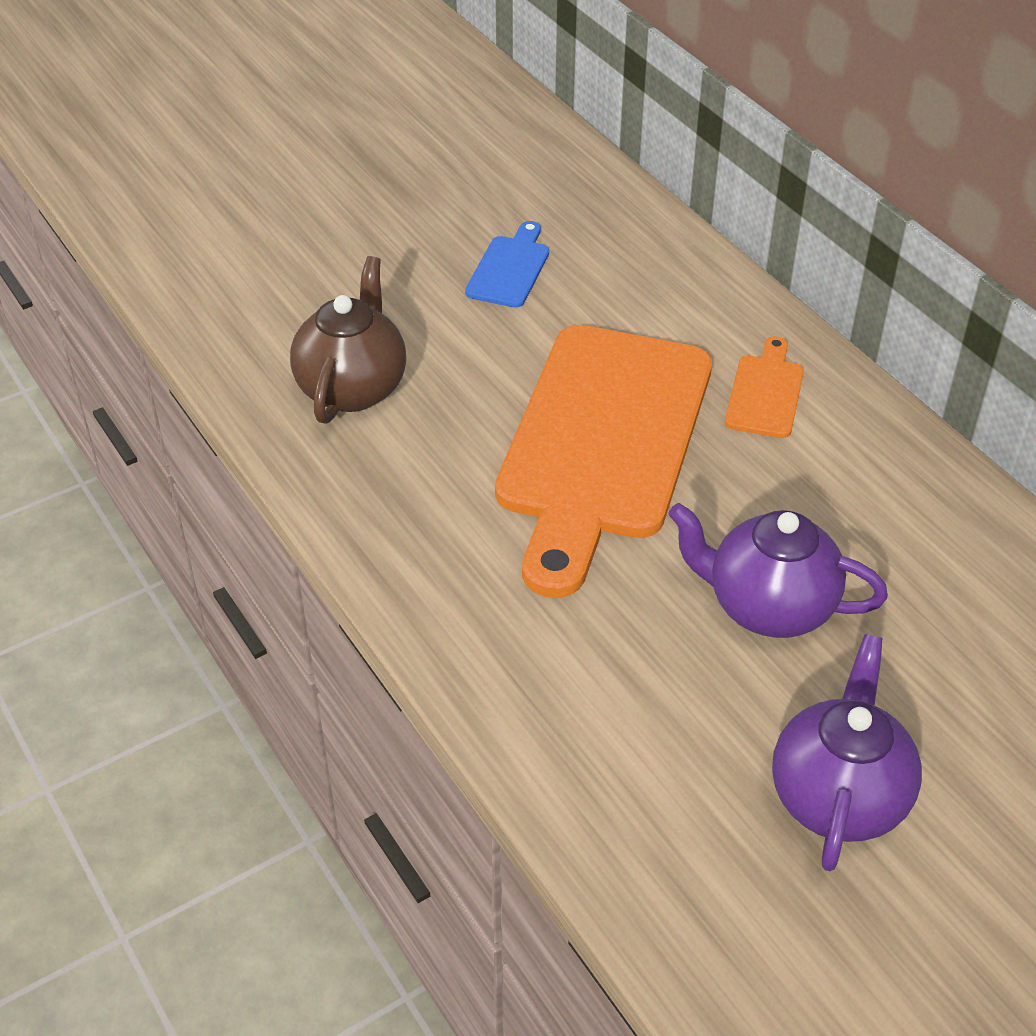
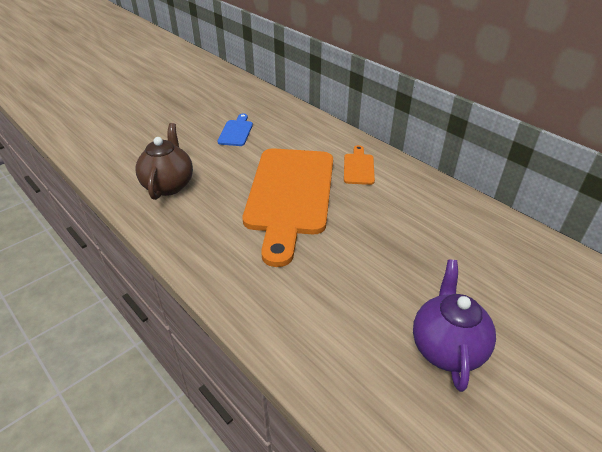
camera: 10 degrees left, 5 degrees down
purple teapot [668,503,888,638] -> none

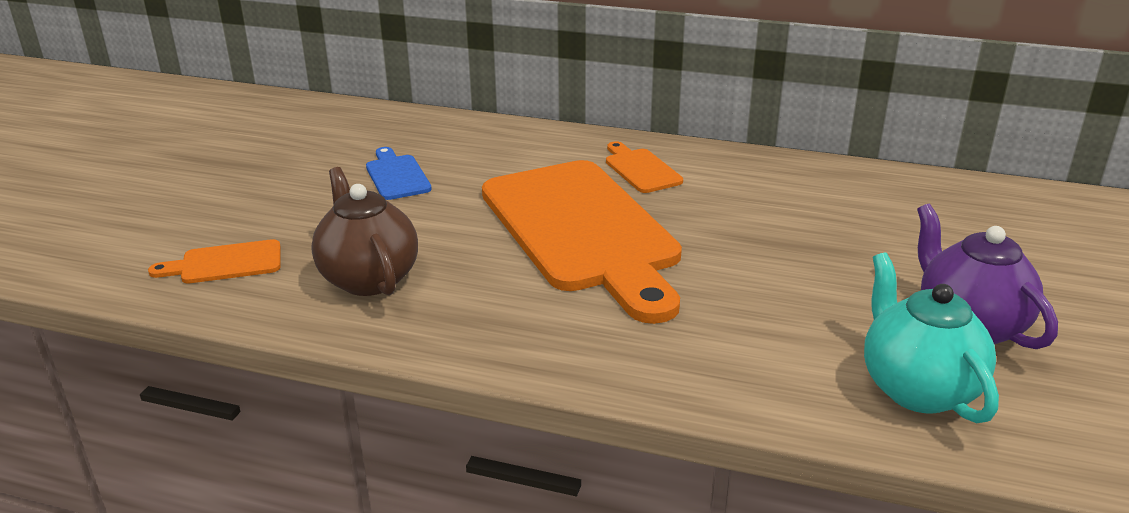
camera: 30 degrees left, 10 degrees down
none -> orange cutting board [148,239,281,283]
none -> turquoise teapot [864,253,999,423]

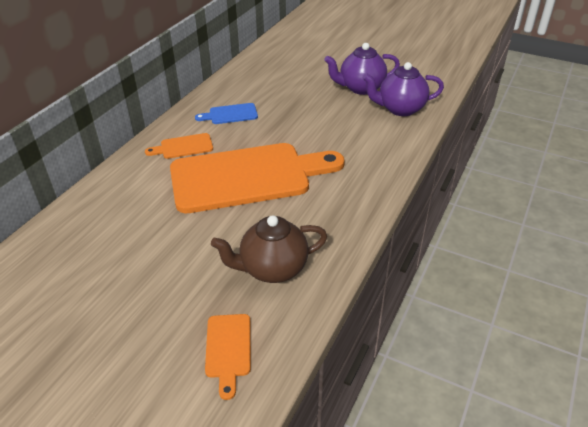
camera: 80 degrees left, 10 degrees up
blue cutting board [366,147,432,200] -> blue cutting board moved to [195,103,258,124]
turquoise teapot [864,253,999,423] -> purple teapot [363,62,444,116]

